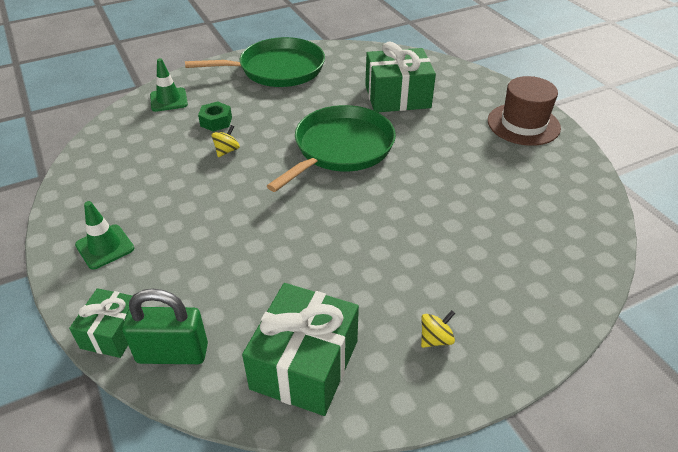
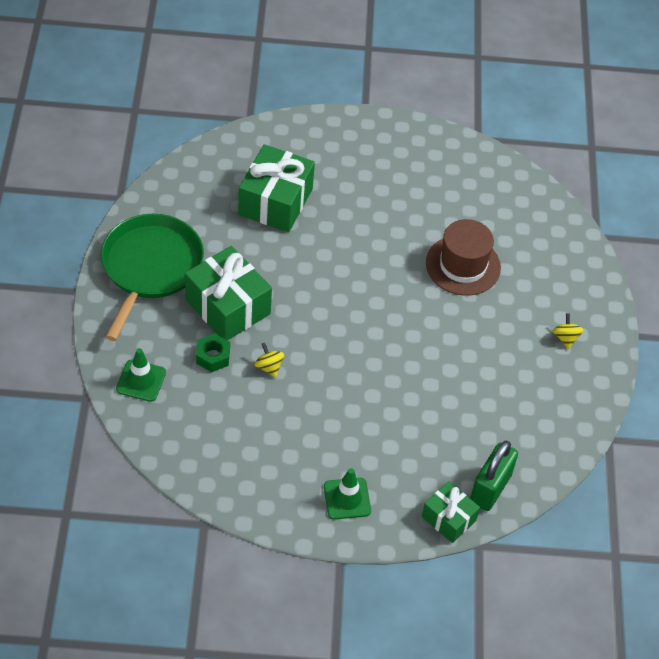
camera: 65 degrees left, 10 degrees up
green gift [242,283,359,416] -> green gift moved to [185,246,272,340]
green pan [267,105,396,192] -> none
brown hat [488,76,561,146] -> brown hat moved to [426,219,501,296]

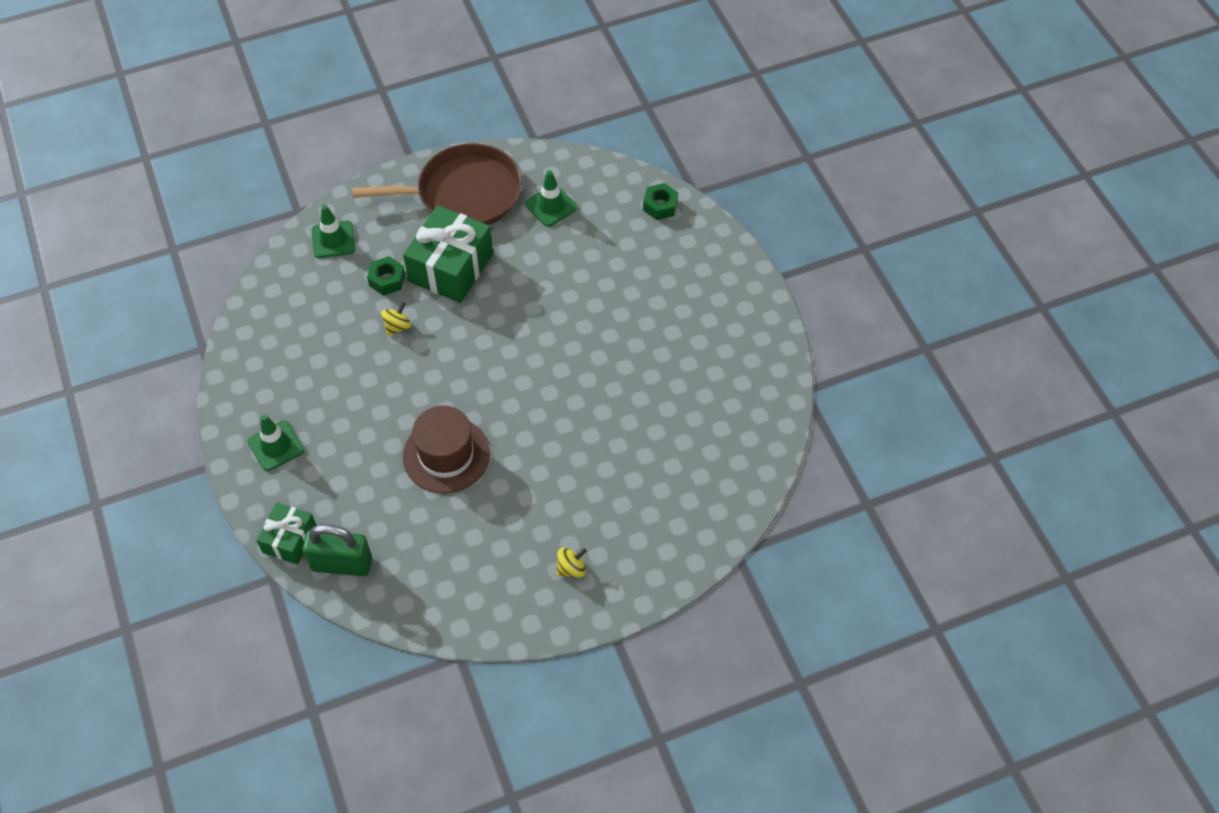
camera: 70 degrees right, 5 degrees up
green pan [101,214,204,341] -> brown pan [352,143,522,225]
green gift [238,144,315,232] -> none
brown hat [426,219,501,296] -> brown hat moved to [403,406,490,494]
none -> green traffic cone [525,170,577,227]
none -> green nut [643,183,678,220]

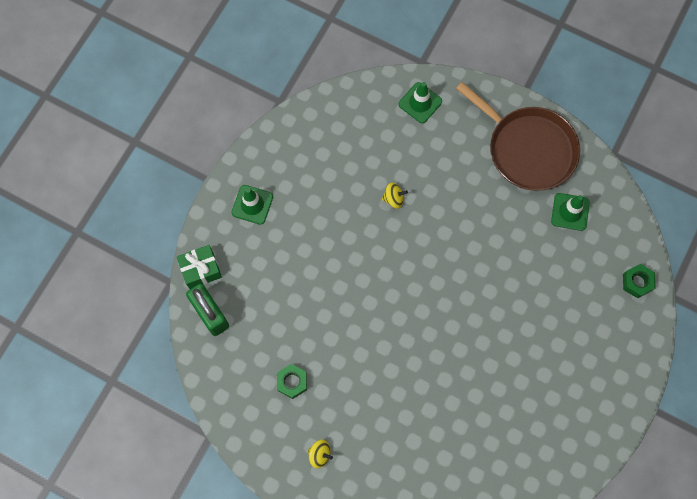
camera: 50 degrees right, 15 degrees up
green nut [367,256,405,296] -> green nut moved to [277,364,307,399]
green gift [403,205,493,303] -> none
brown hat [403,406,490,494] -> none

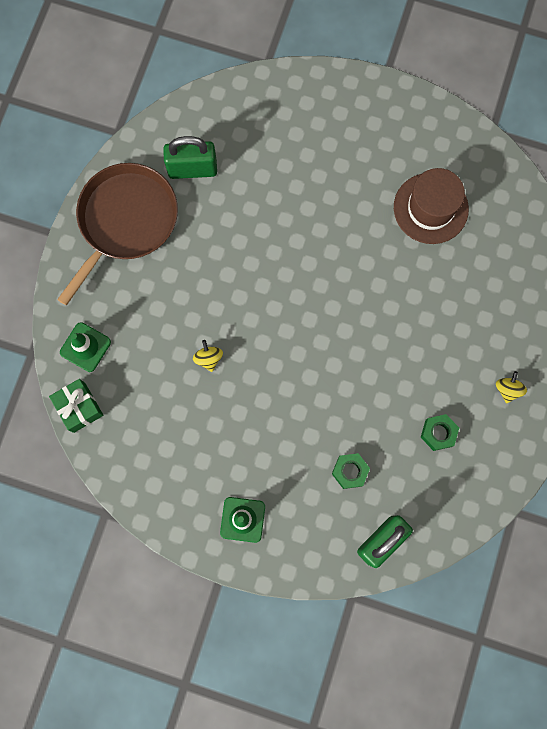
camera: 100 degrees left, 5 degrees up
green gift [177,245,222,289] -> green gift moved to [49,379,103,433]
green traffic cone [551,193,590,231] -> green padlock [163,136,217,179]
green nut [623,264,655,298] -> green nut moved to [332,453,370,489]
none -> brown hat [394,168,469,244]

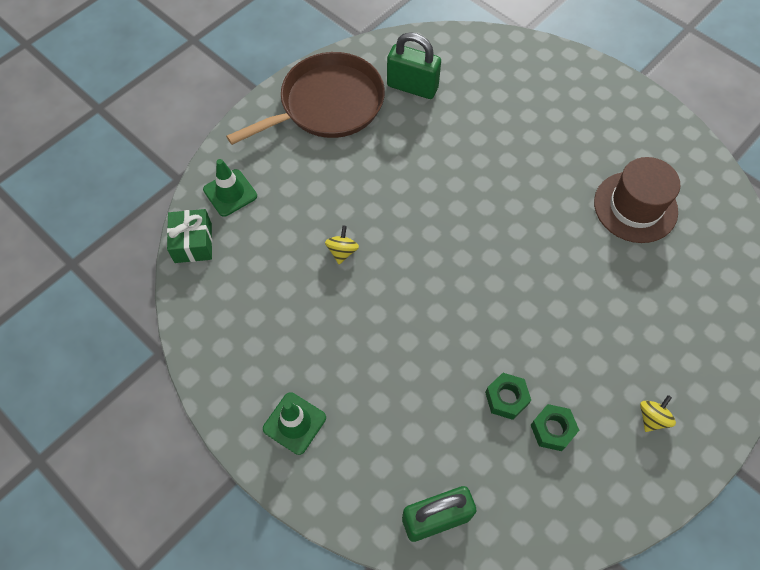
camera: 25 degrees right, 15 degrees down
green nut [332,453,370,489] -> green nut moved to [485,373,531,420]

